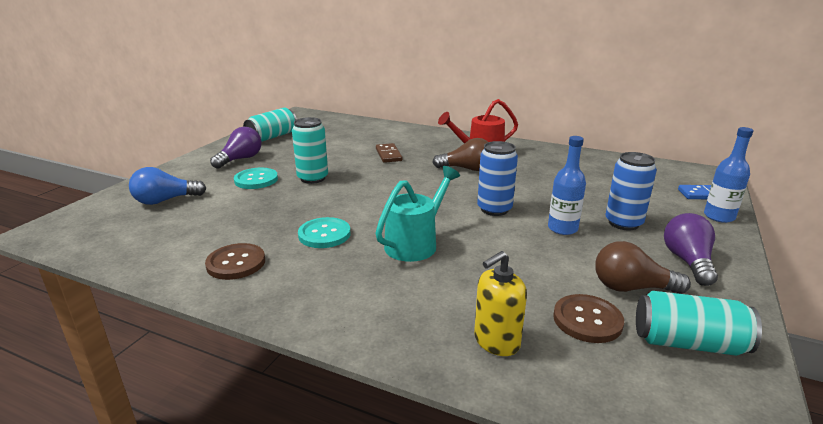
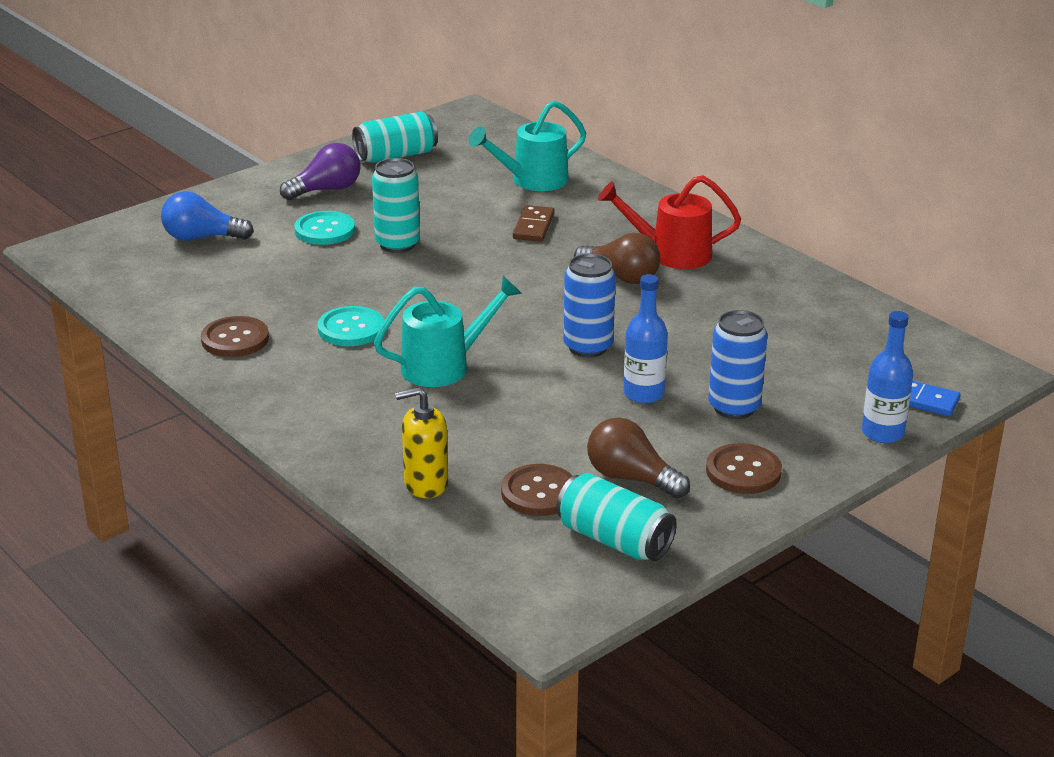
camera: 25 degrees right, 5 degrees up
purple light bulb [664,213,718,286] -> brown button [706,443,782,494]
none -> turquoise watering can [469,100,586,191]

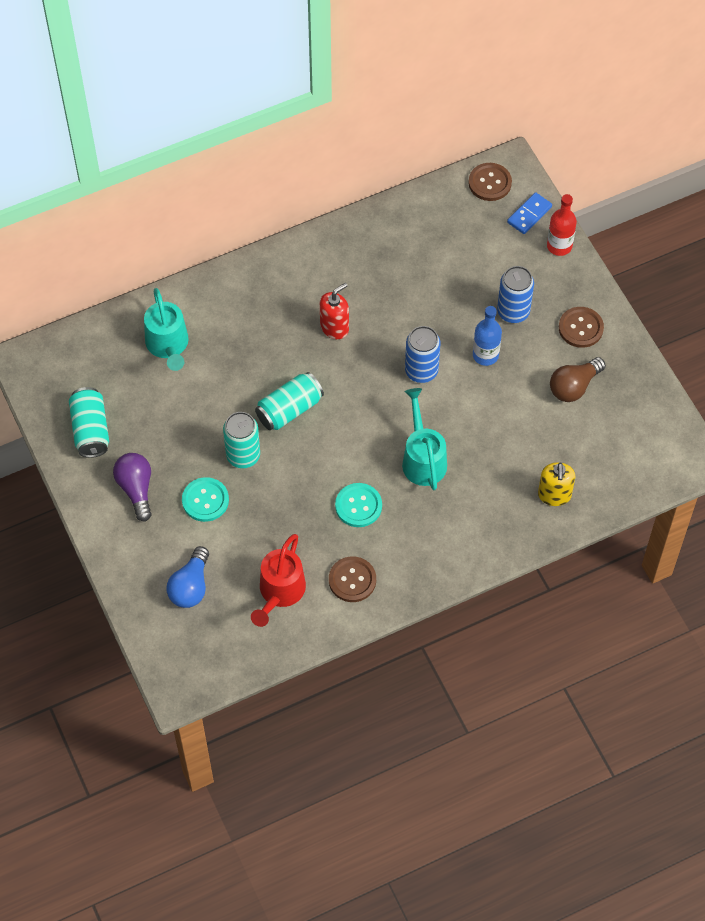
camera: 75 degrees left, 30 degrees up
brown button [501,464,573,516] -> brown button moved to [468,163,512,201]
brown domino [513,205,555,242] -> none
turquoise can [556,473,677,561] -> turquoise can moved to [255,372,324,430]
brown light bulb [574,233,661,284] -> red soap dispenser [320,283,349,339]
red watering can [598,175,741,269] -> red watering can moved to [251,534,306,627]
blue bottle [862,311,913,443] -> red bottle [547,194,577,256]

